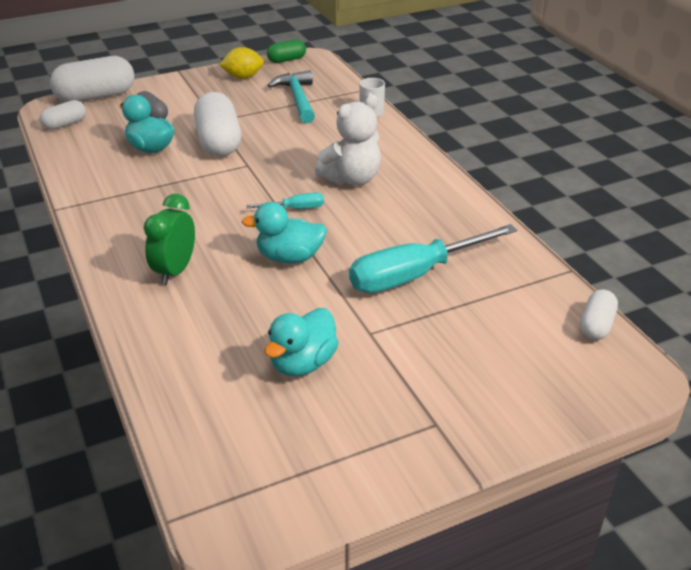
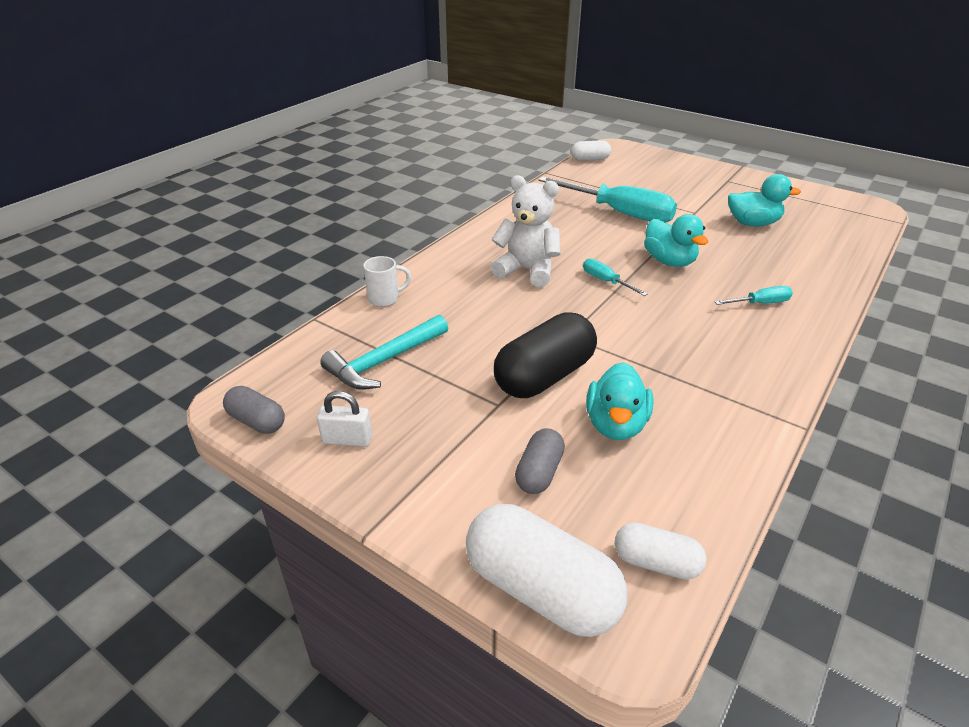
camera: 120 degrees left, 0 degrees up
green clock [144,194,195,285] -> turquoise screwdriver [715,286,793,305]
white capsule [194,92,241,156] -> black capsule [494,313,597,398]
yellow lemon [219,47,264,79] -> white padlock [317,391,372,447]
green capsule [267,39,306,63] -> grey capsule [223,386,285,434]

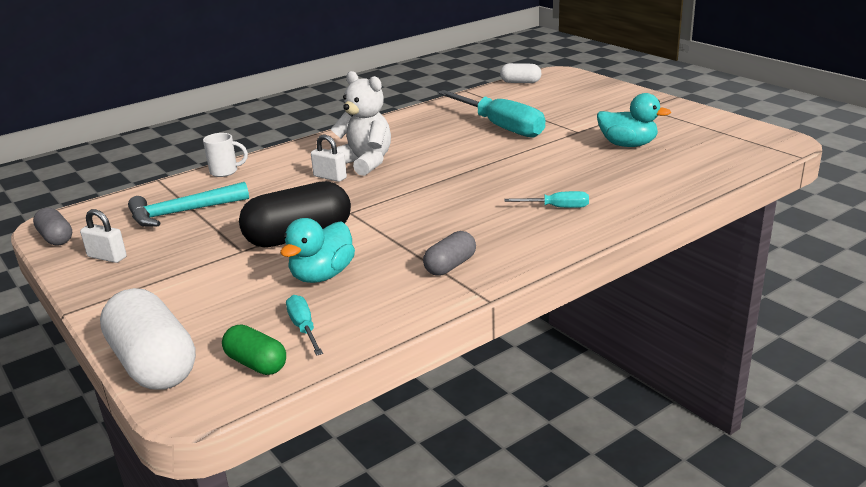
camera: 20 degrees right, 10 degrees down
grey capsule [515,428,565,494] -> grey capsule moved to [423,231,476,276]
turquoise screwdriver [583,258,647,296] -> turquoise screwdriver moved to [286,295,323,356]
white capsule [615,522,707,580] -> green capsule [222,325,286,375]
turquoise duck [644,214,708,267] -> none
none -> white padlock [311,135,347,182]

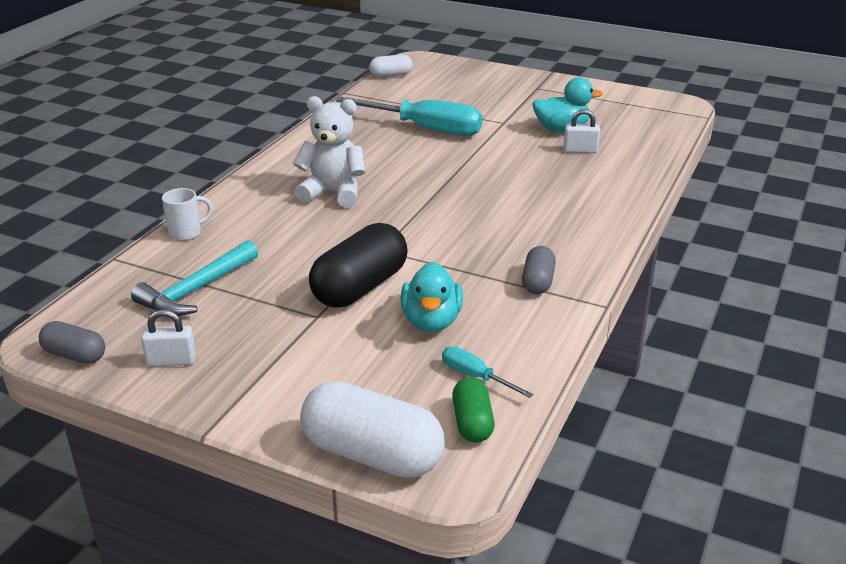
camera: 30 degrees left, 5 degrees up
green capsule [222,325,286,375] -> green capsule turned 75 degrees clockwise [452,377,494,443]
white padlock [311,135,347,182] -> white padlock moved to [564,109,600,153]
turquoise screwdriver [504,191,589,208] -> none

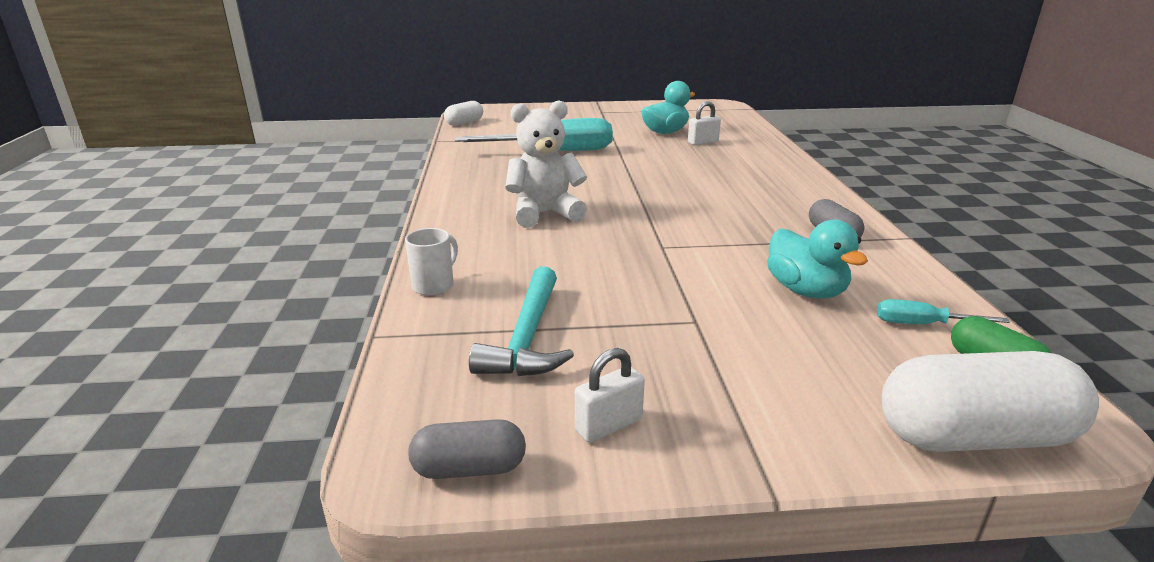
camera: 30 degrees left, 5 degrees down
black capsule [309,223,408,308] -> none

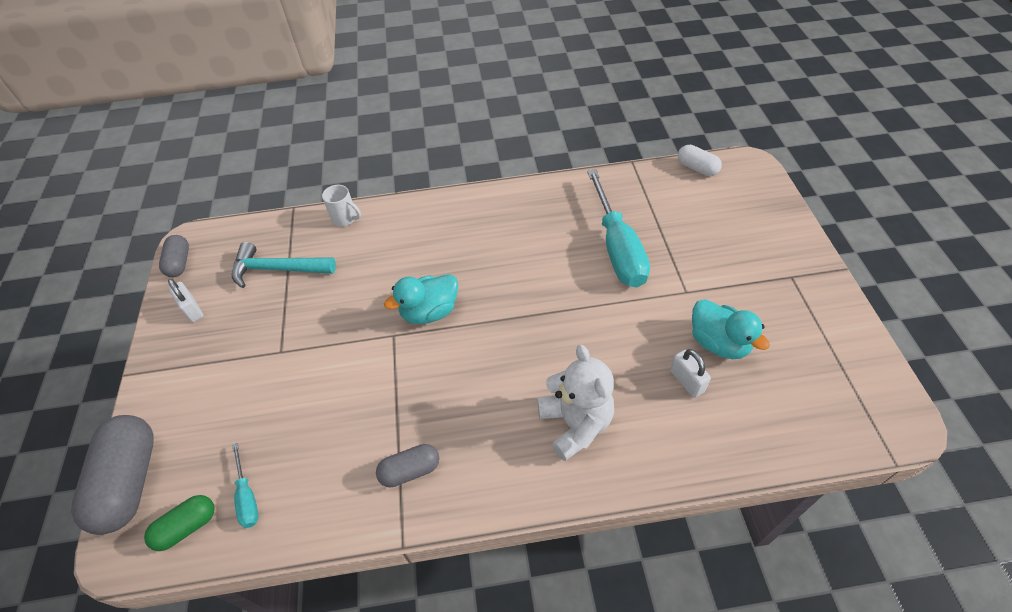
camera: 90 degrees right, 25 degrees up
white teddy bear [505,100,587,228] -> white teddy bear moved to [537,344,614,461]
turquoise duck [767,220,868,299] -> turquoise duck moved to [384,274,458,324]
turquoise screwdriver [877,299,1010,324] -> turquoise screwdriver turned 150 degrees clockwise [232,443,258,528]
white capsule [882,351,1099,452] -> grey capsule [71,415,154,535]

